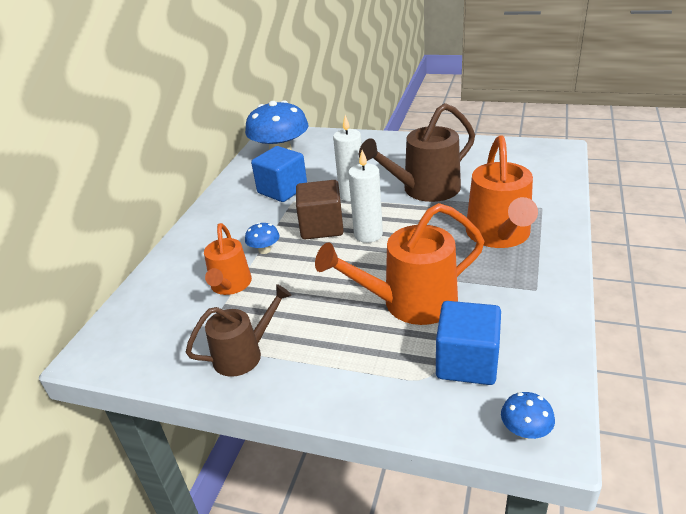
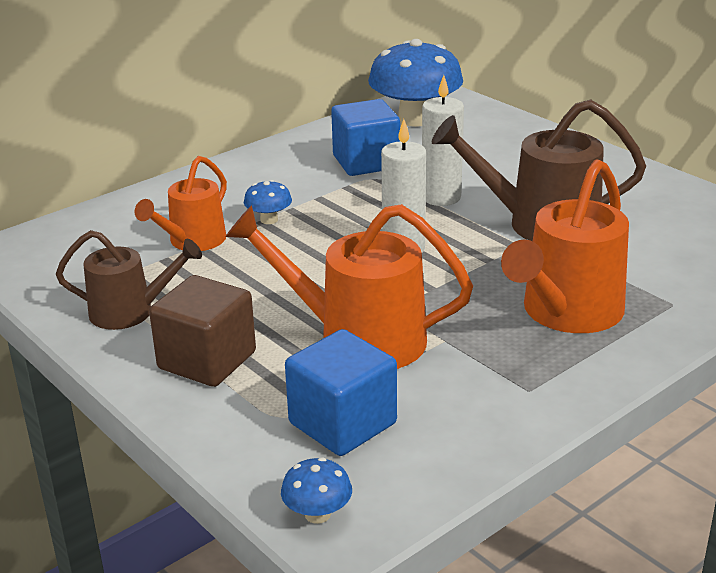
camera: 30 degrees right, 5 degrees down
brown cube [296,180,344,239] -> brown cube moved to [149,275,256,387]

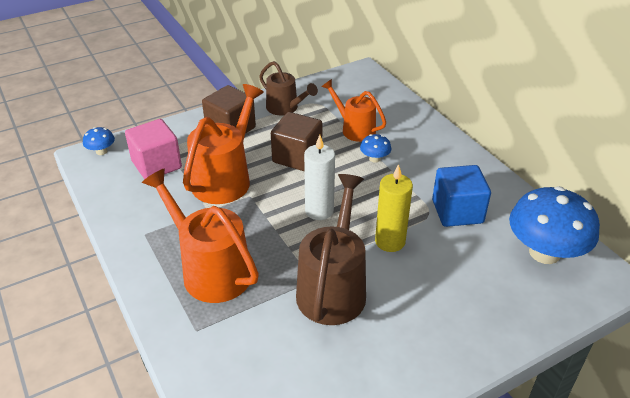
camera: 100 degrees right, 10 degrees up
brown watering can [56,230,202,330] -> brown watering can turned 60 degrees counterclockwise [259,61,318,116]
blue cube [285,329,397,456] -> pink cube [125,119,182,179]
white candle [422,75,464,206] -> yellow candle [375,164,413,252]
none -> brown cube [271,112,322,171]

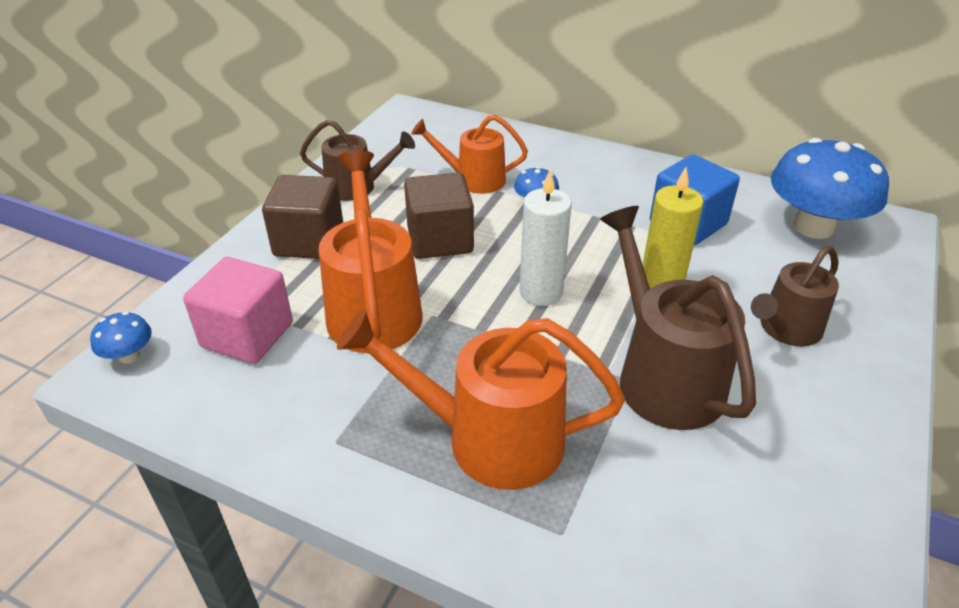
camera: 35 degrees left, 0 degrees up
none -> brown watering can [751,245,839,347]

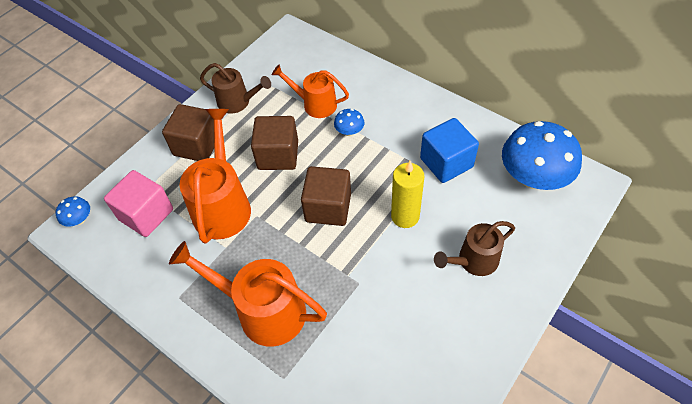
camera: 15 degrees right, 15 degrees up
white candle [520,170,572,306] -> brown cube [301,166,351,226]
brown watering can [600,206,756,430] -> none

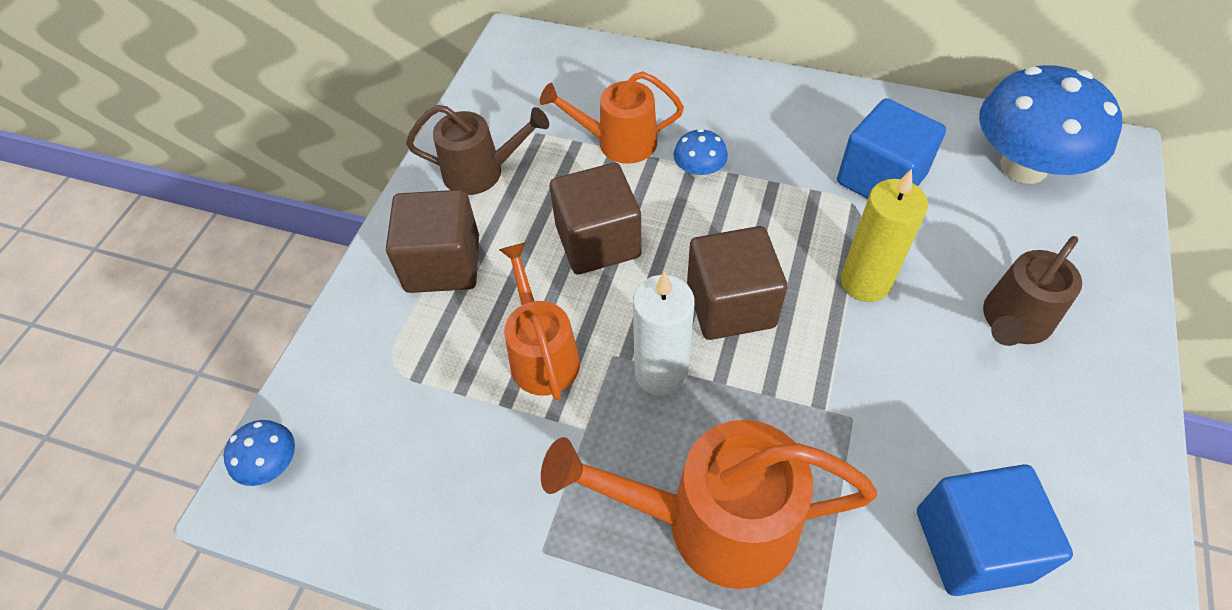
camera: 20 degrees left, 0 degrees up
pink cube [104,170,173,237] -> none
orange watering can [180,109,251,243] -> orange watering can [499,242,580,400], size x0.63
none -> white candle [633,271,694,396]
none -> blue cube [917,464,1073,596]

